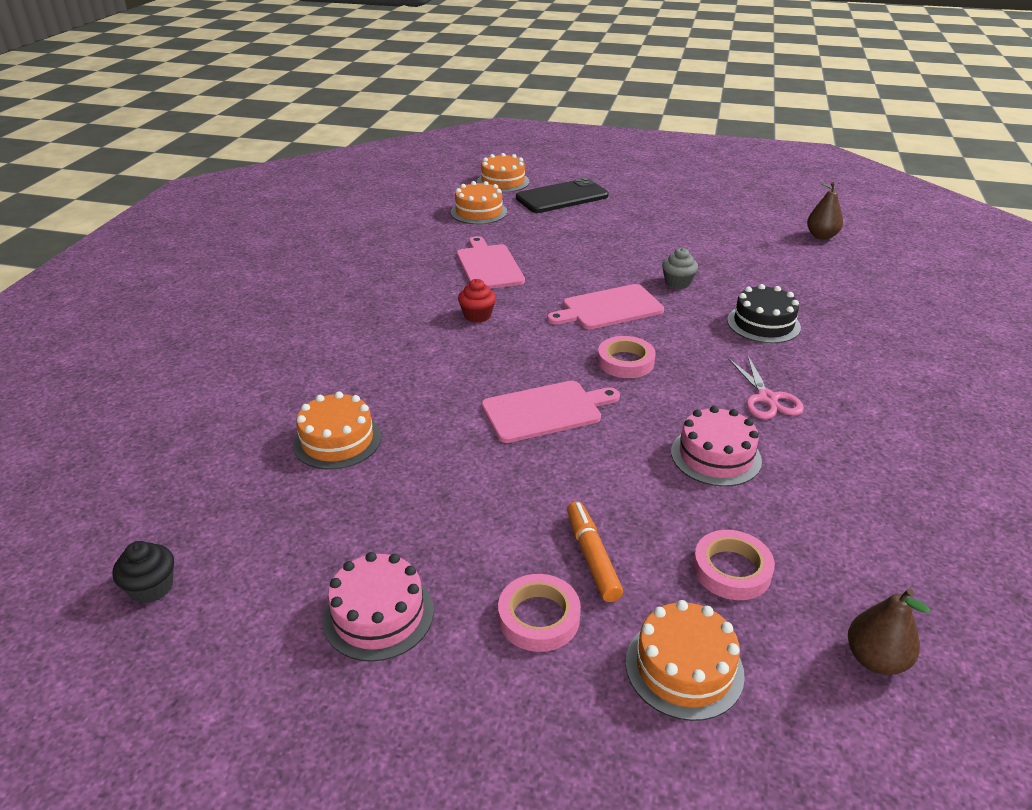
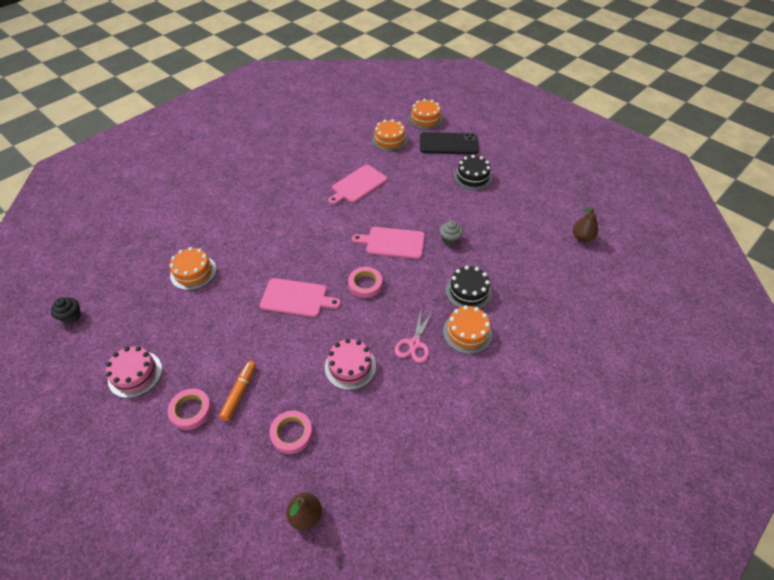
camera: 30 degrees right, 15 degrees up
pink cutting board [457,236,525,289] -> pink cutting board turned 150 degrees counterclockwise [328,165,387,205]
red cupcake [458,279,496,323] -> none
orange cake [626,600,745,721] -> orange cake moved to [443,305,492,354]
none -> black cake [454,155,492,190]

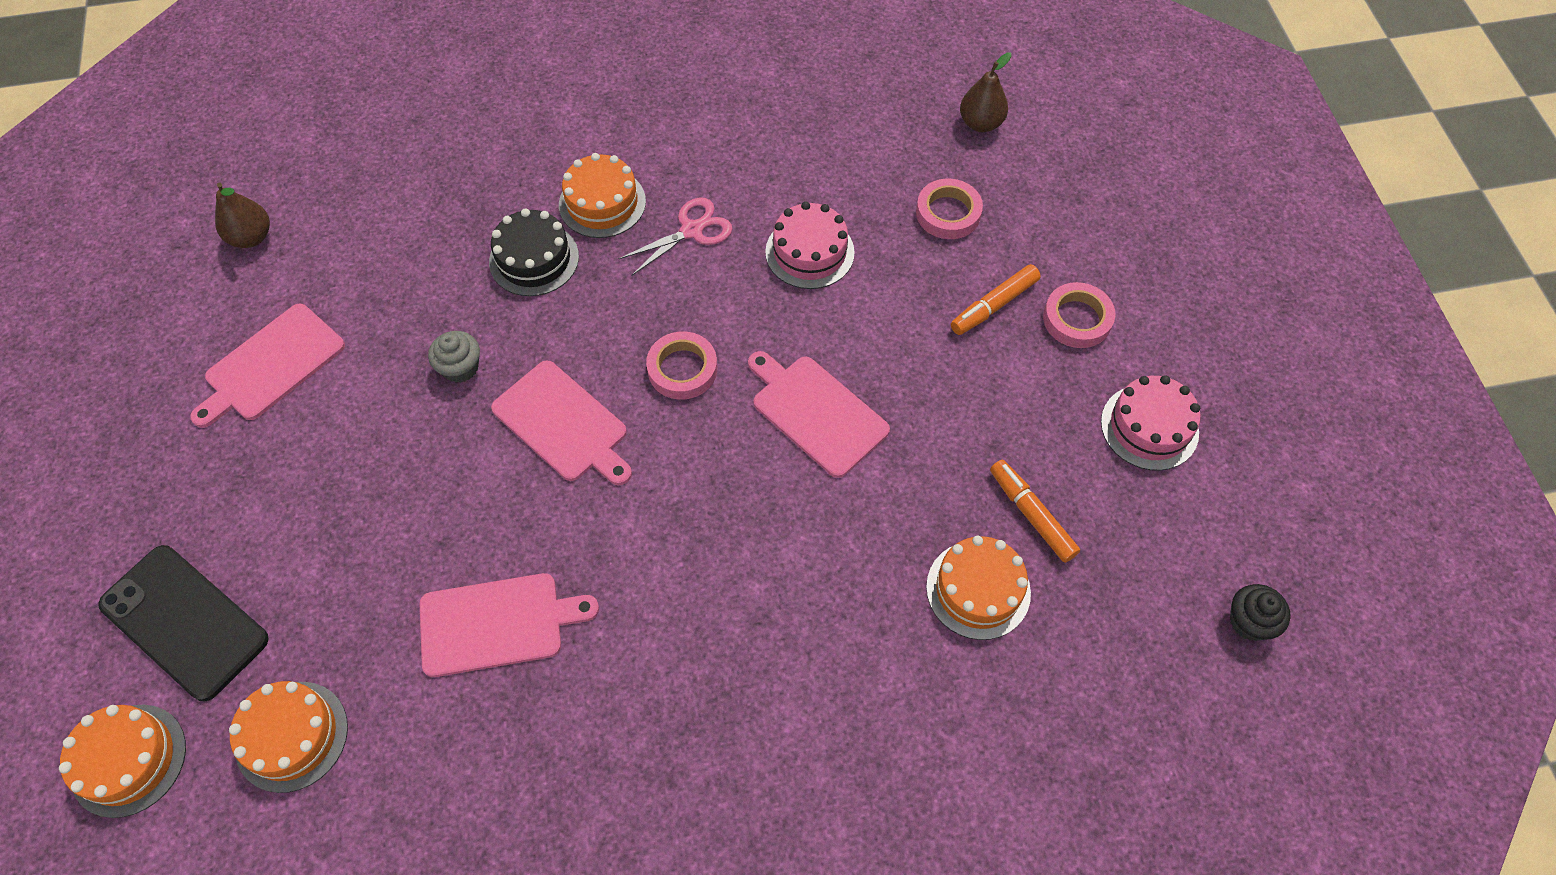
camera: 145 degrees left, 10 degrees up
black cake [454,155,492,190] -> none
none -> pink cutting board [190,303,345,428]
none -> orange marker [990,460,1080,563]

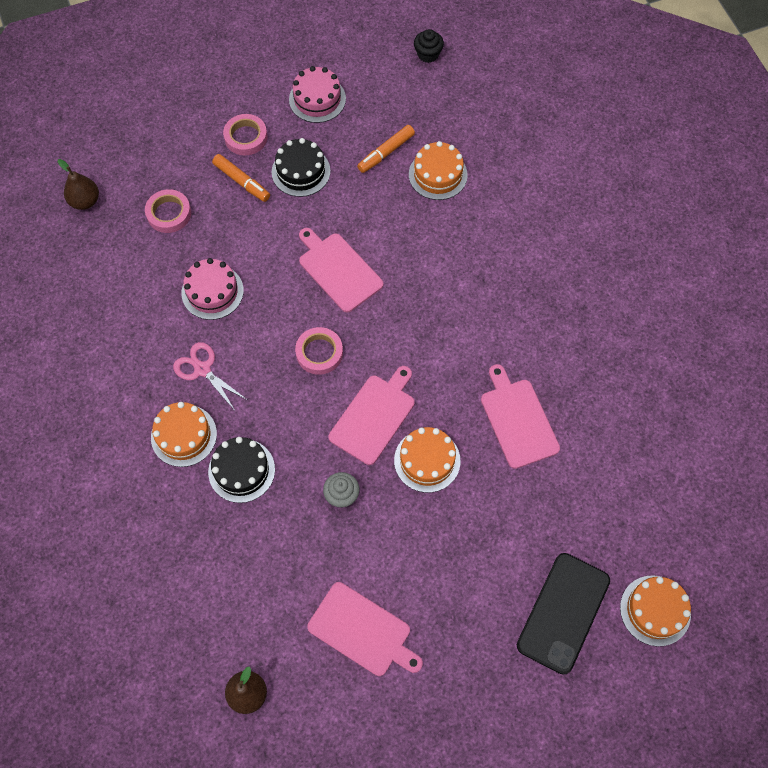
camera: 100 degrees left, 5 degrees up
orange cake [229,681,348,793] -> orange cake moved to [394,427,461,493]
pink cutting board [748,351,890,478] -> pink cutting board turned 105 degrees clockwise [299,228,383,313]
none -> black cake [272,138,331,197]

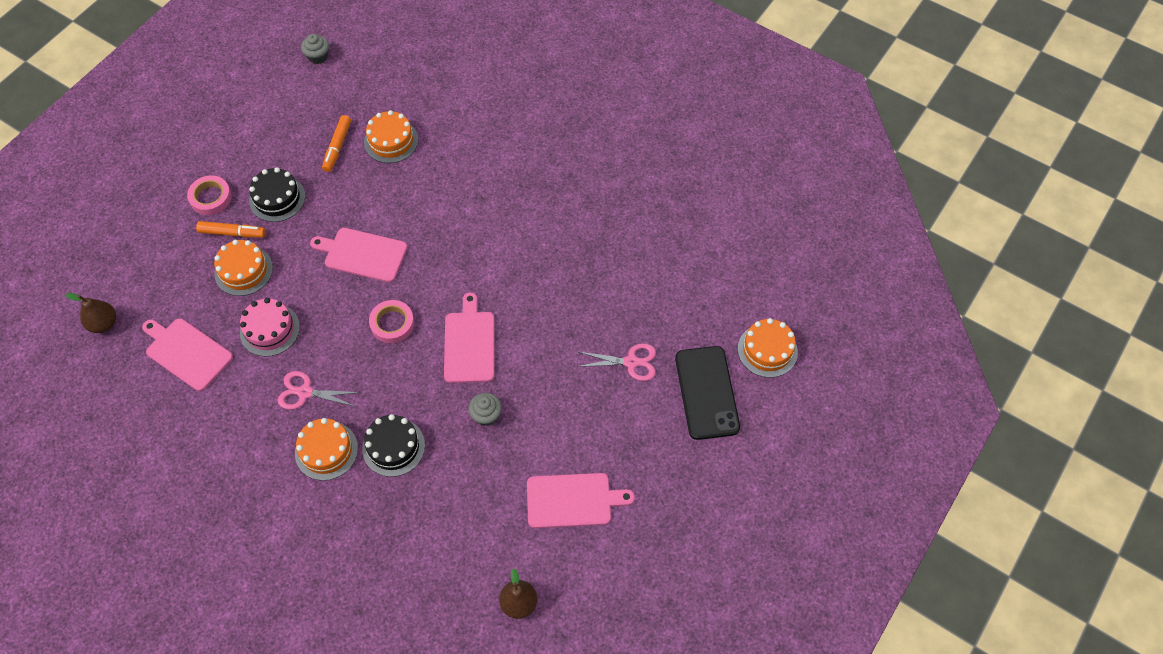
camera: 35 degrees left, 5 degrees down
pink tape [145,189,191,233] -> none
pink cake [289,66,346,123] -> none
orange cake [394,427,461,493] -> orange cake moved to [214,240,273,296]
black cupcake [414,29,444,63] -> grey cupcake [301,34,329,64]
pink cutting board [481,364,560,469] -> pink cutting board moved to [142,318,233,391]
none -> pink scissors [577,343,656,381]

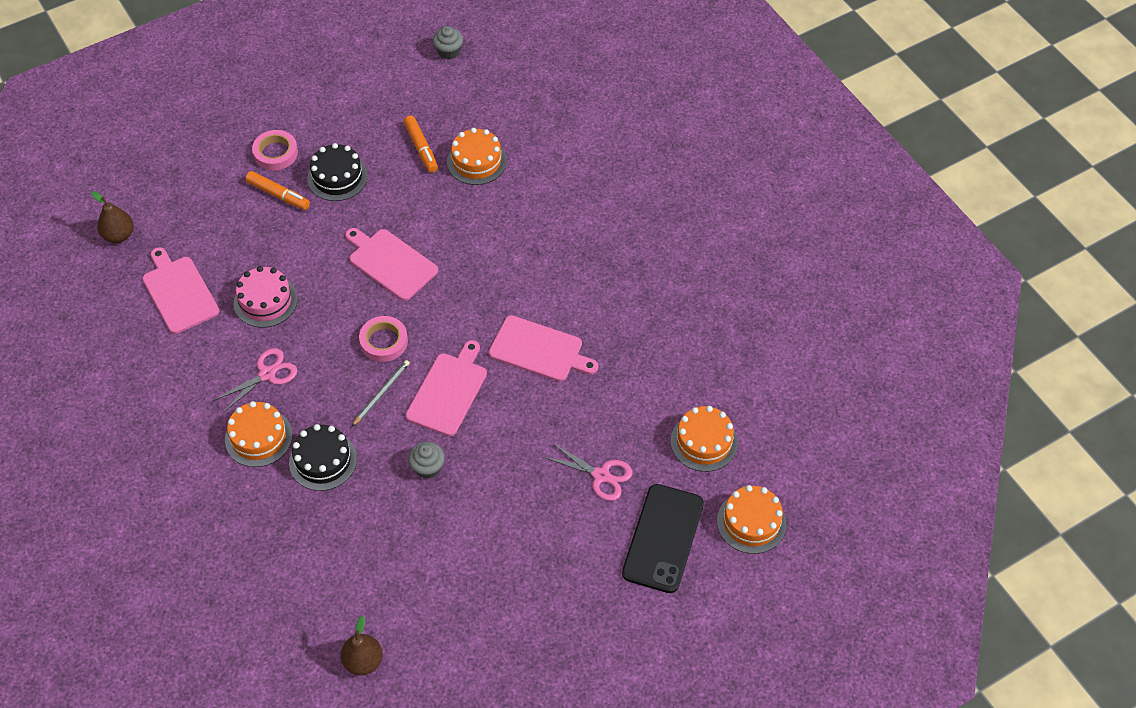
camera: 25 degrees right, 5 degrees down
orange cake [214,240,273,296] -> orange cake moved to [671,406,738,472]
pink scissors [277,371,361,410] -> pink scissors turned 105 degrees clockwise [213,348,298,413]
orange marker [322,115,351,172] -> orange marker turned 60 degrees counterclockwise [404,116,438,173]
pink cutting board [527,473,635,528] -> pink cutting board moved to [489,315,599,382]
none -> grey pencil [351,360,410,427]

